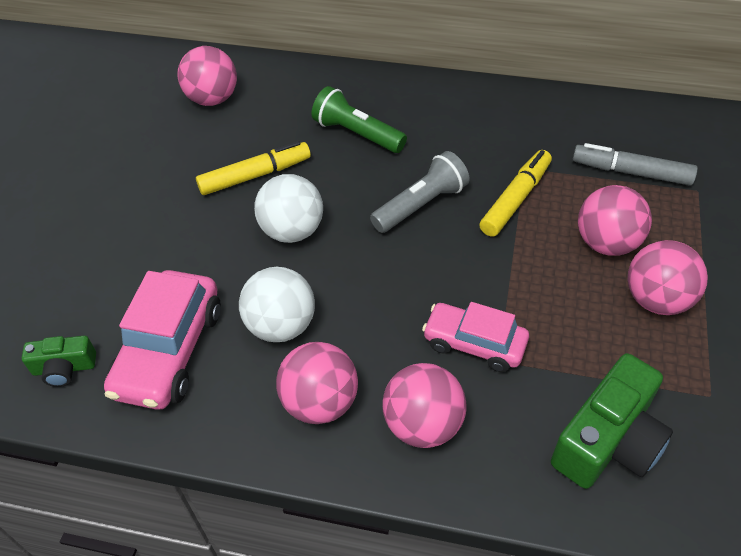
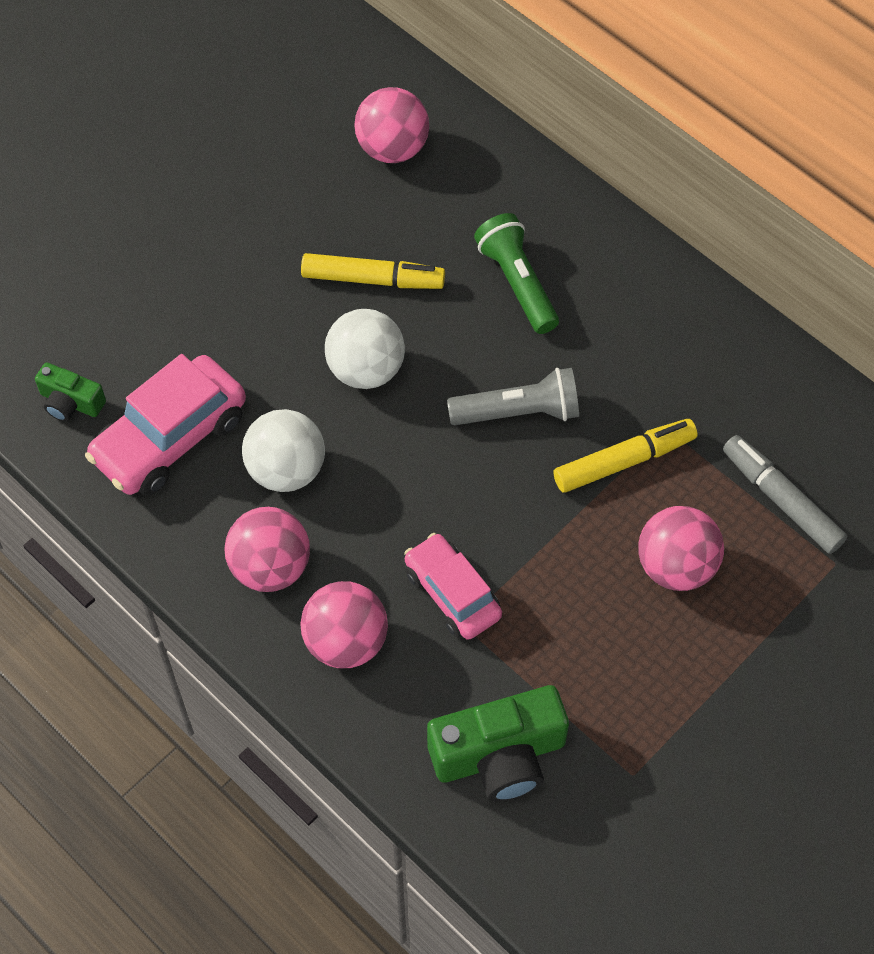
camera: 30 degrees right, 10 degrees up
pink ball [628,240,708,315] -> none

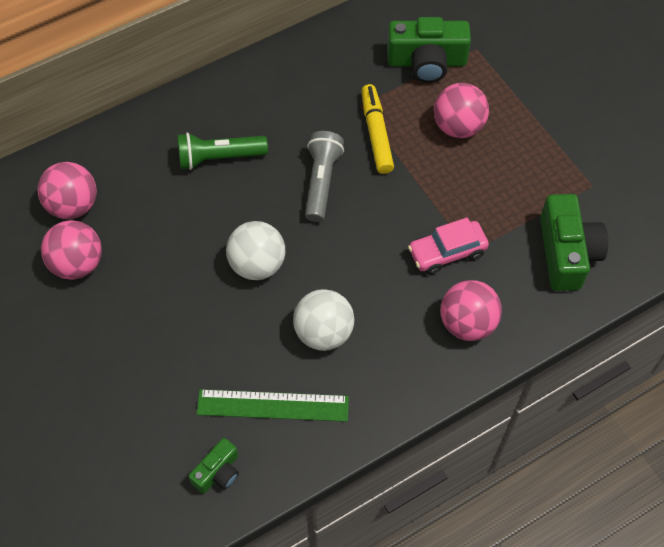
camera: 75 degrees left, 0 degrees up
pink car [85,354,246,496] -> green ruler [197,389,349,422]
pink ball [225,507,310,592] -> pink ball moved to [41,220,102,280]
yellow marker [301,253,445,289] -> none
grey marker [723,435,847,554] -> green camera [387,17,471,83]

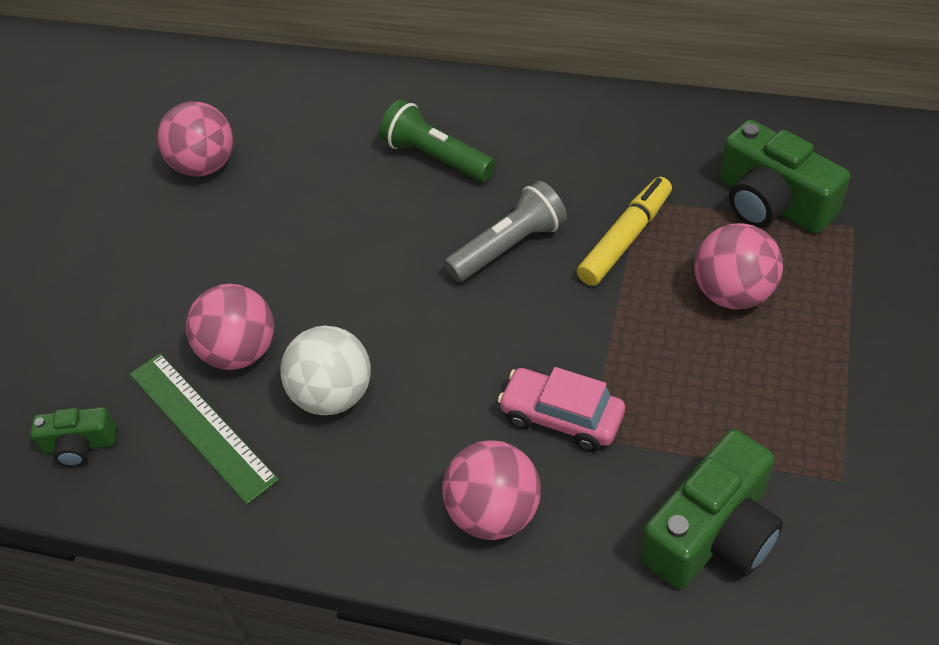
camera: 50 degrees right, 10 degrees down
pink ball [37,162,97,219] -> pink ball moved to [186,284,274,370]
white ball [226,221,285,280] -> none

